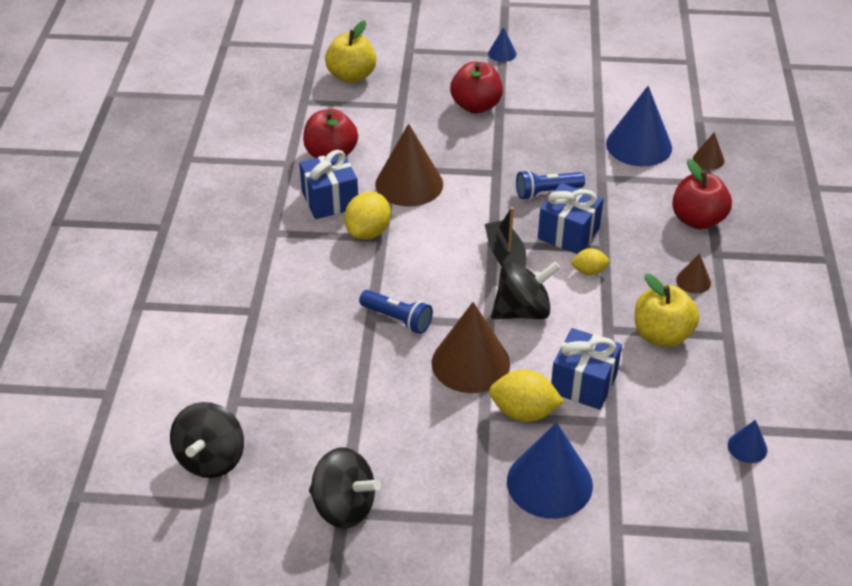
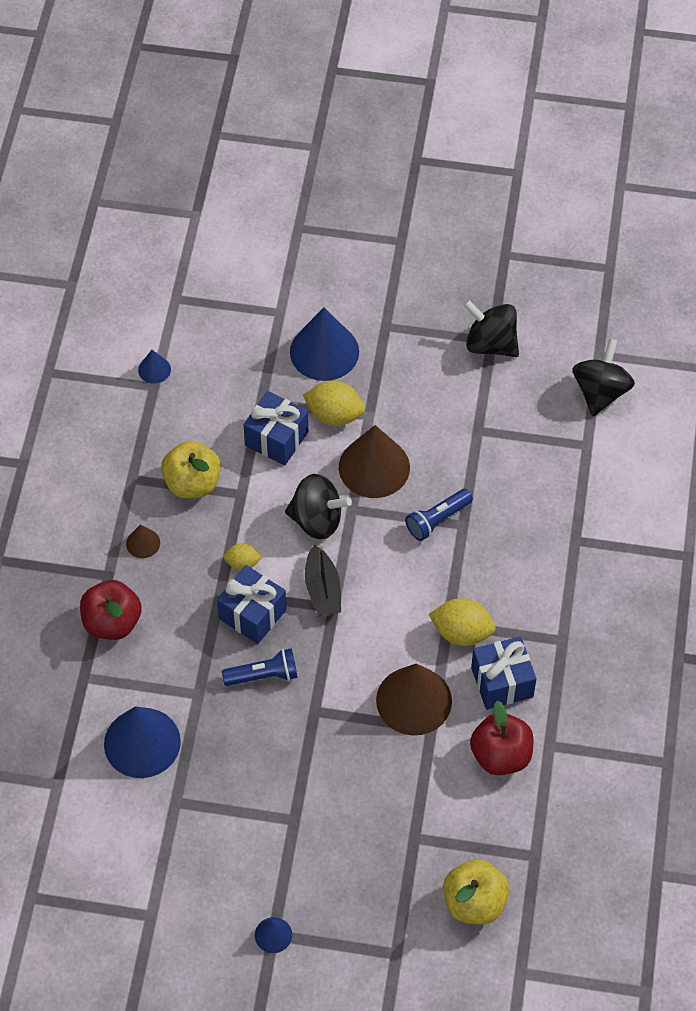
camera: 175 degrees left, 15 degrees up
yellow lemon [344,192,391,240] -> yellow lemon turned 75 degrees clockwise [429,598,496,646]
blue flashlight [359,290,433,334] -> blue flashlight turned 75 degrees counterclockwise [405,489,473,541]
red apple [450,62,503,113] -> none
black spinning top [491,261,561,319] -> black spinning top turned 150 degrees counterclockwise [285,474,352,539]
brown cone [693,132,725,170] -> none

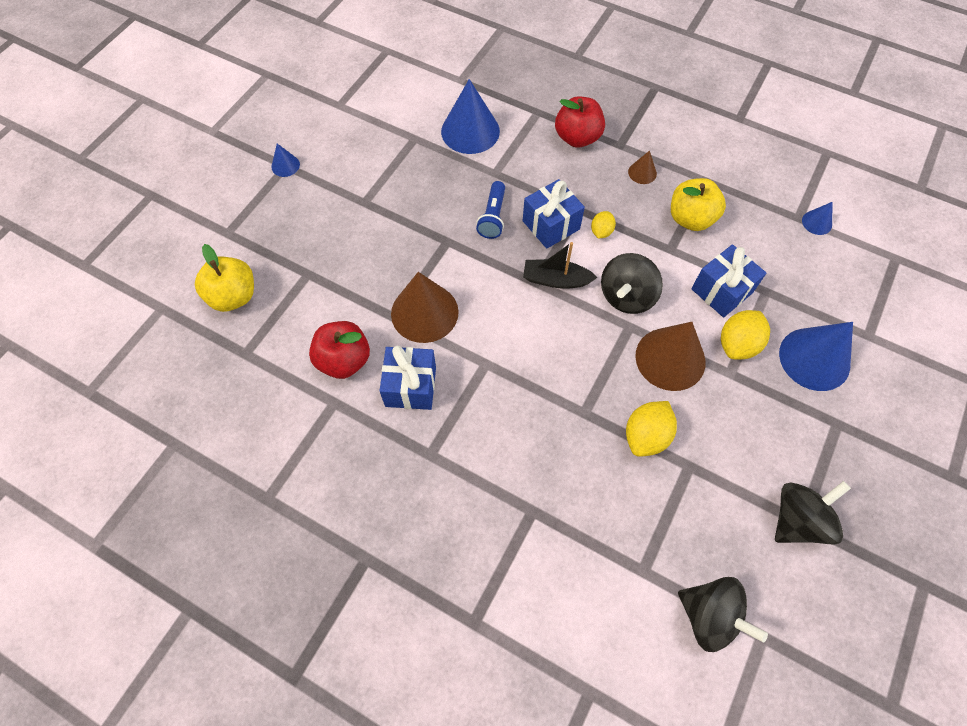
camera: 110 degrees right, 5 degrees up
blue flashlight [405,489,473,541] -> none
yellow lemon [429,598,496,646] -> yellow lemon moved to [626,401,677,457]

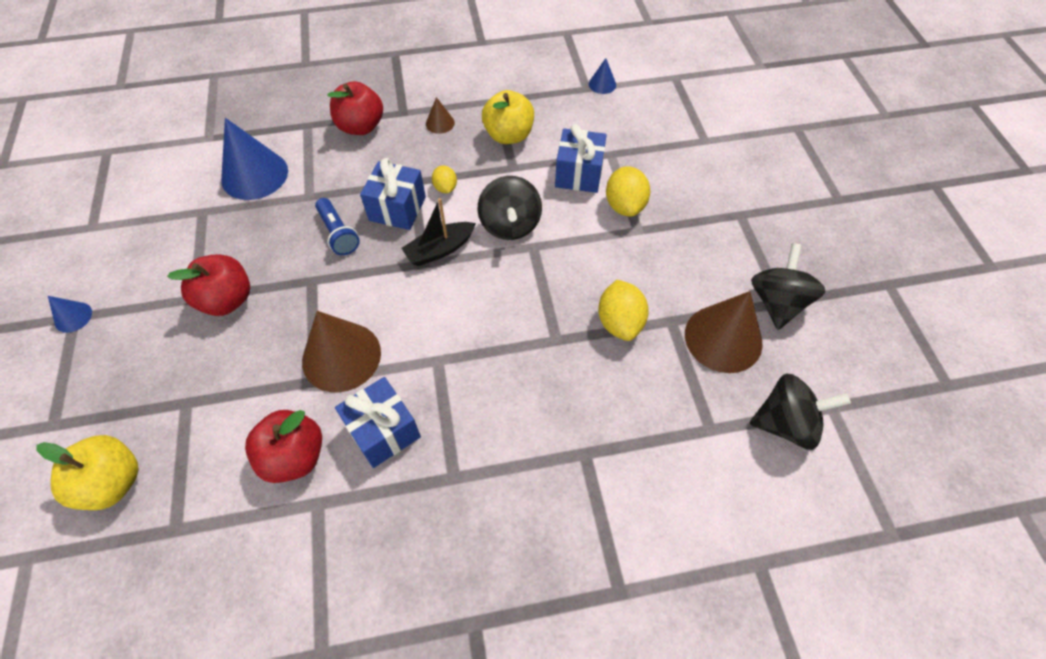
camera: 40 degrees left, 5 degrees down
brown cone [635,322,706,391] -> brown cone moved to [685,291,763,373]
blue cone [779,322,853,391] -> none
none -> red apple [167,254,250,316]

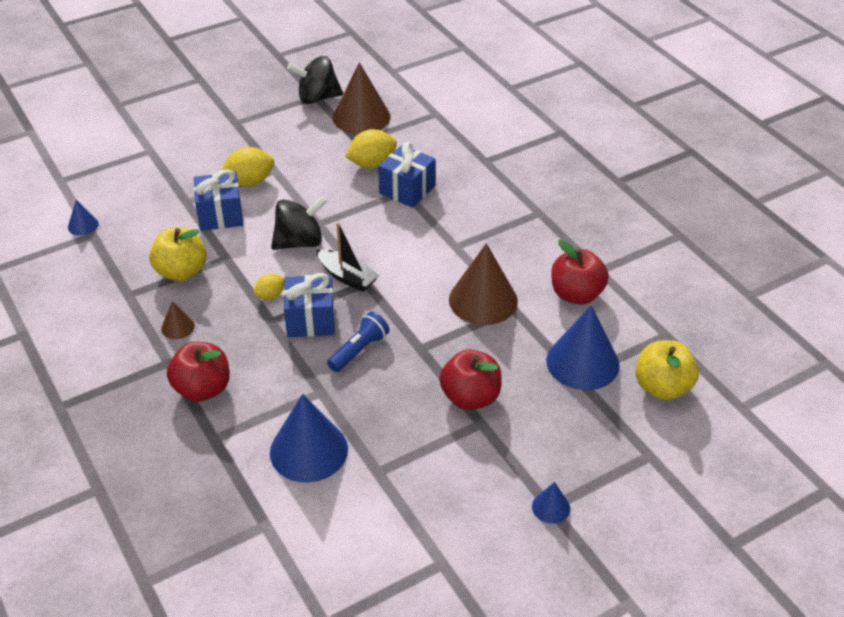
camera: 110 degrees left, 15 degrees down
blue gift [335,377,421,468] -> blue gift moved to [378,142,436,208]
black spinning top [749,373,851,450] -> none
none -> blue cone [546,305,619,390]

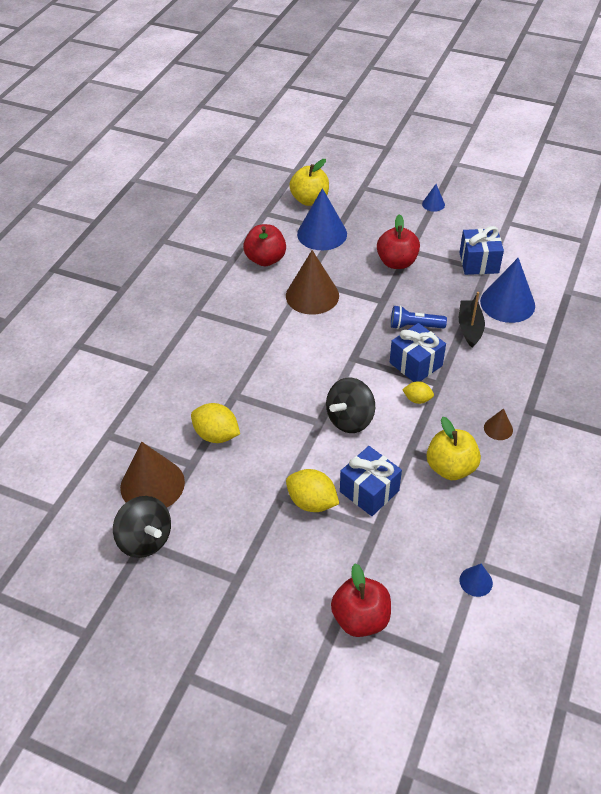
camera: 125 degrees left, 5 degrees up
red apple [167,342,230,402] -> red apple moved to [331,563,391,637]
black spinning top [271,196,327,250] -> black spinning top turned 75 degrees counterclockwise [326,377,375,433]
black boat [317,222,379,292] -> black boat moved to [459,292,485,348]
blue gift [378,142,436,208] -> blue gift moved to [459,226,504,275]

